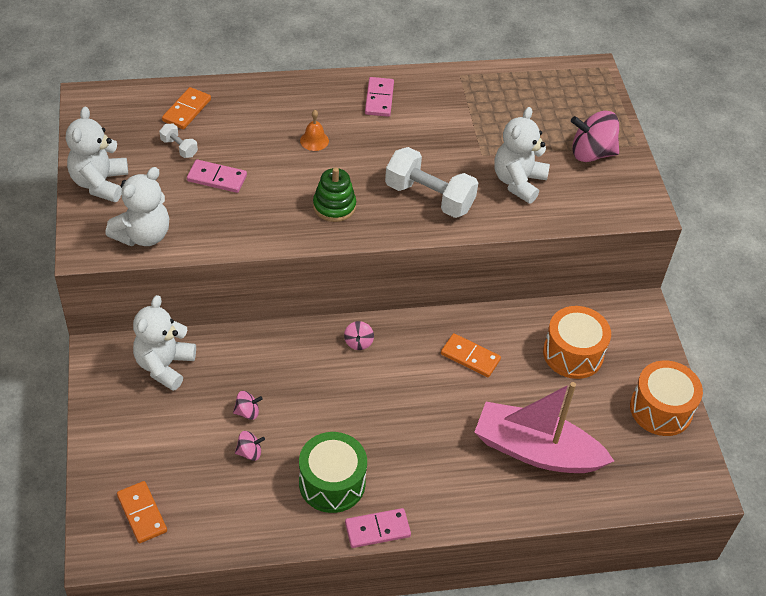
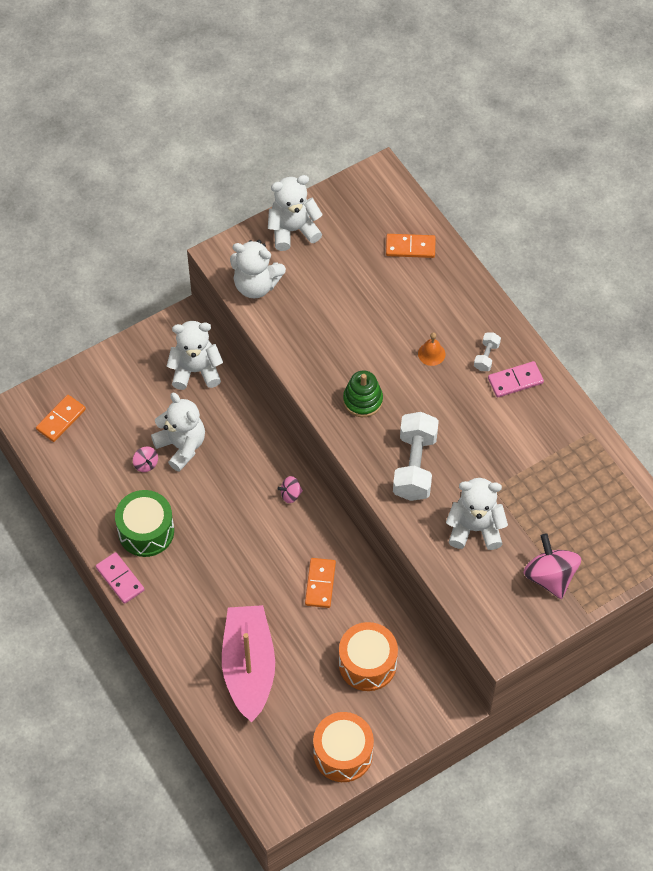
camera: 70 degrees right, 10 degrees up
white dumbbell [159,124,198,158] -> white dumbbell moved to [474,333,501,371]
pink domino [187,159,247,193] -> none
pink spinning top [233,391,263,420] -> white teddy bear [151,392,205,472]

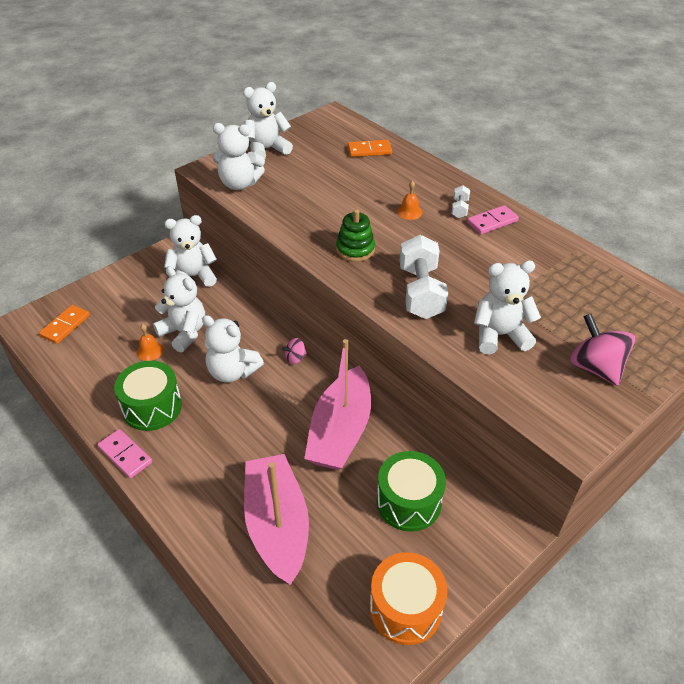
camera: 10 degrees left, 15 degrees down
pink spinning top [133,446,158,472] -> orange bell [137,324,164,361]
orange domino [305,558,336,608] -> pink boat [304,339,371,470]
orange drum [339,622,398,691] -> green drum [376,451,446,532]
none -> white teddy bear [202,315,264,383]

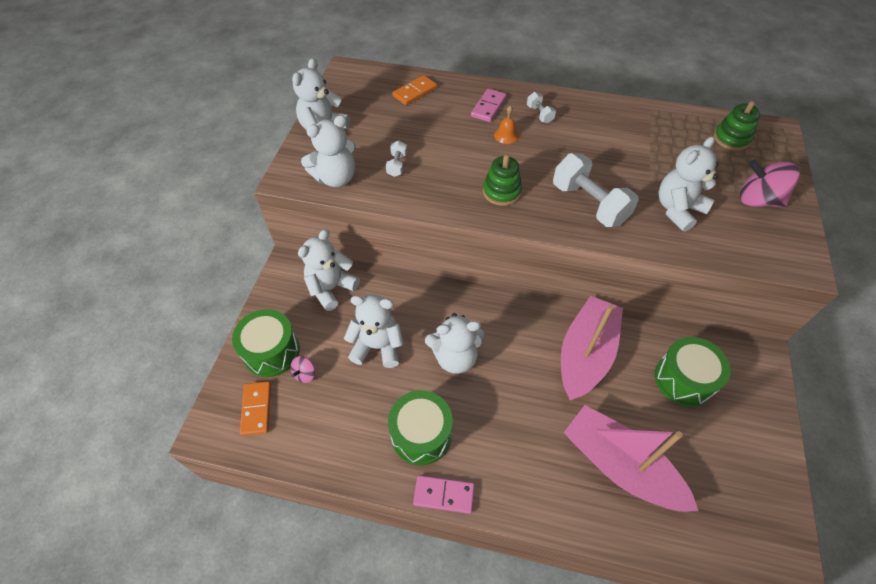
camera: 35 degrees left, 10 degrees up
orange bell [137,324,164,361] -> none
pink spinning top [282,338,307,364] -> pink spinning top moved to [290,356,315,383]
pink boat [304,339,371,470] -> pink boat turned 135 degrees counterclockwise [561,296,623,400]
orange drum [370,552,447,645] -> none
pink domino [467,205,519,234] -> pink domino moved to [471,89,507,122]
none -> green drum [232,309,300,377]
none -> white dumbbell [386,141,407,177]
none -> green stacking toy [714,101,760,151]

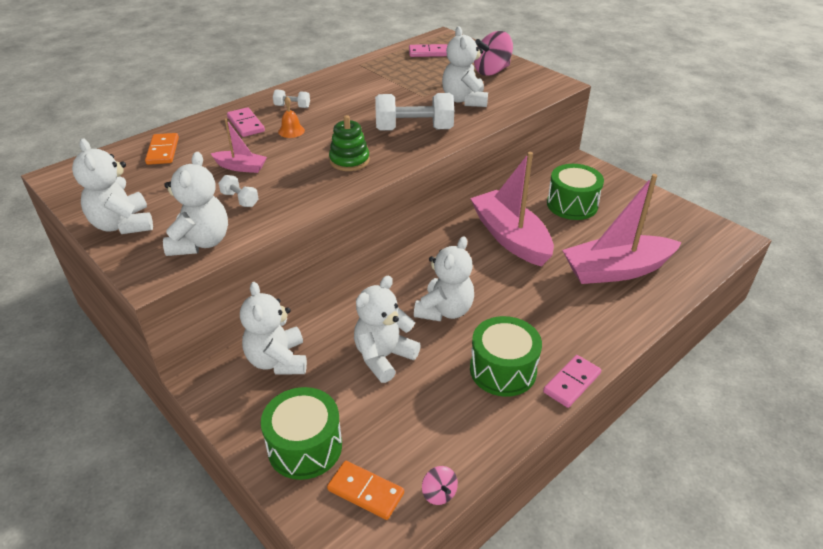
camera: 55 degrees left, 15 degrees down
pink spinning top [290,356,315,383] -> pink spinning top moved to [422,466,458,505]
green stacking toy [714,101,760,151] -> pink domino [409,44,448,57]
none -> pink boat [211,119,267,173]

